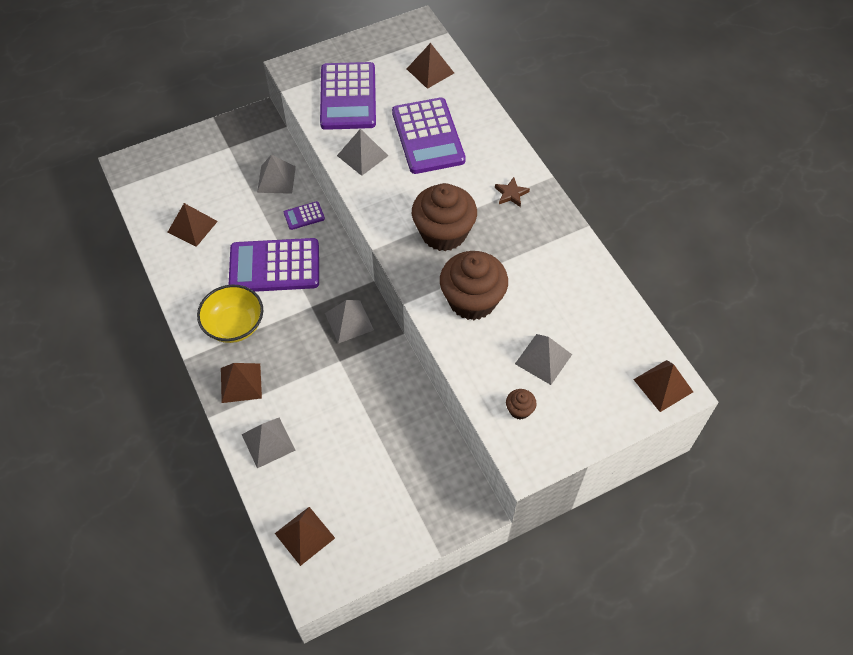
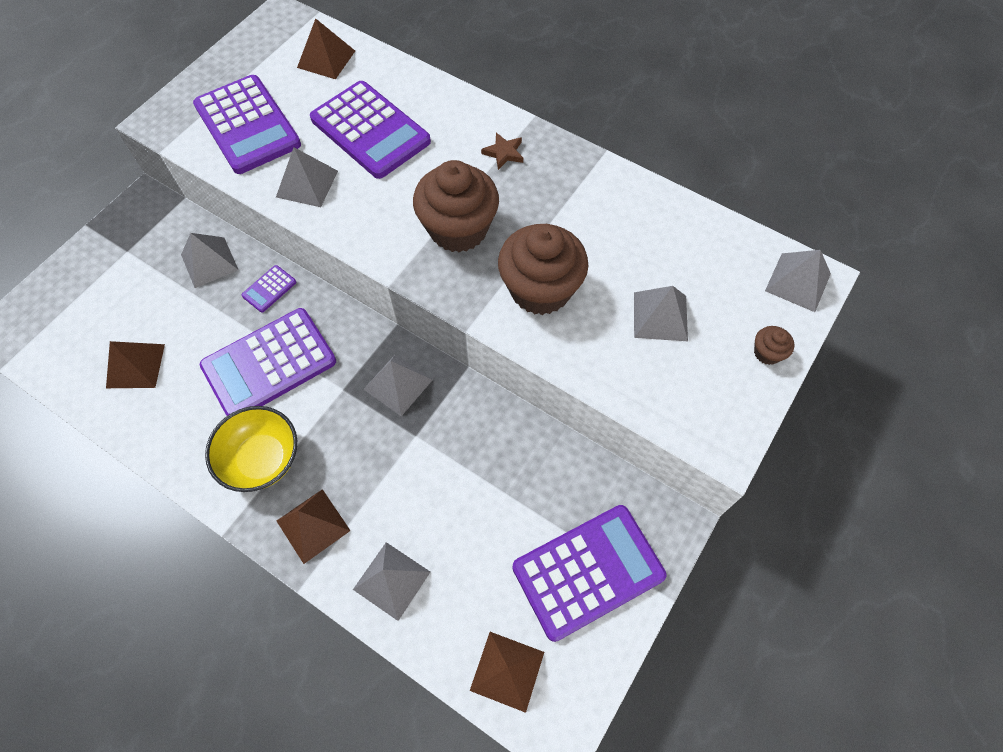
camera: 30 degrees left, 5 degrees up
brown cupcake [506,389,537,419] -> brown cupcake moved to [754,326,794,365]
brown pyramid [633,360,693,412] -> grey pyramid [765,250,831,312]
none -> purple calculator [513,505,666,642]

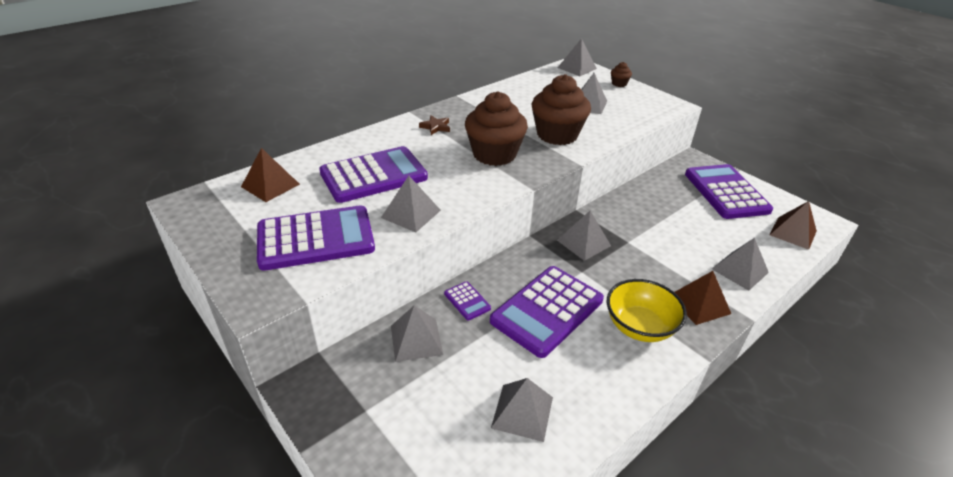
camera: 75 degrees left, 25 degrees down
brown pyramid [106,341,165,388] -> grey pyramid [491,378,553,442]
purple calculator [200,308,336,416] -> purple calculator turned 60 degrees clockwise [490,266,604,358]

